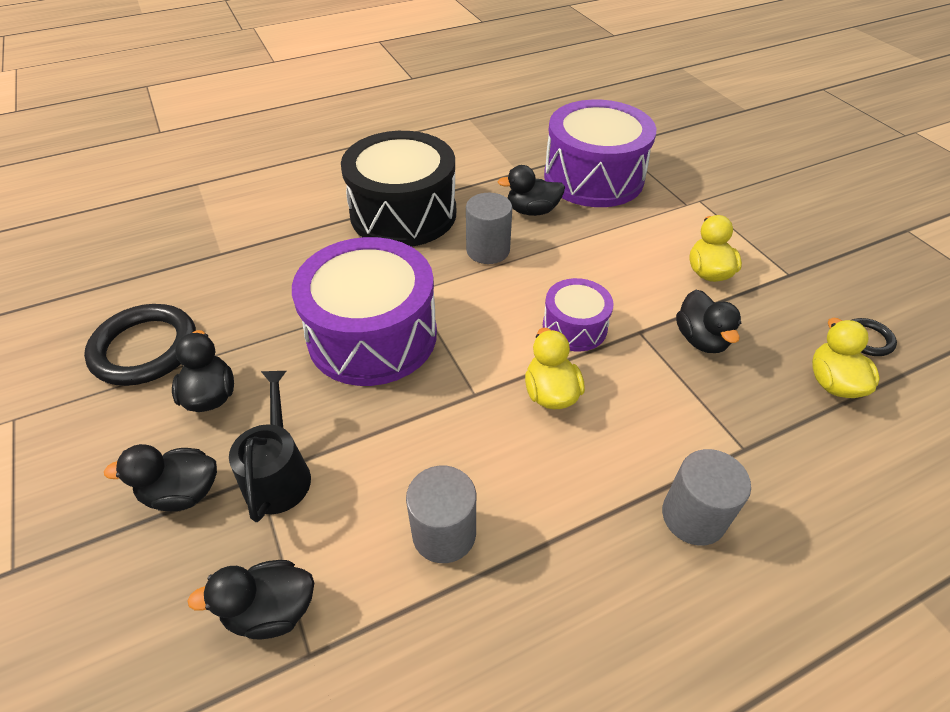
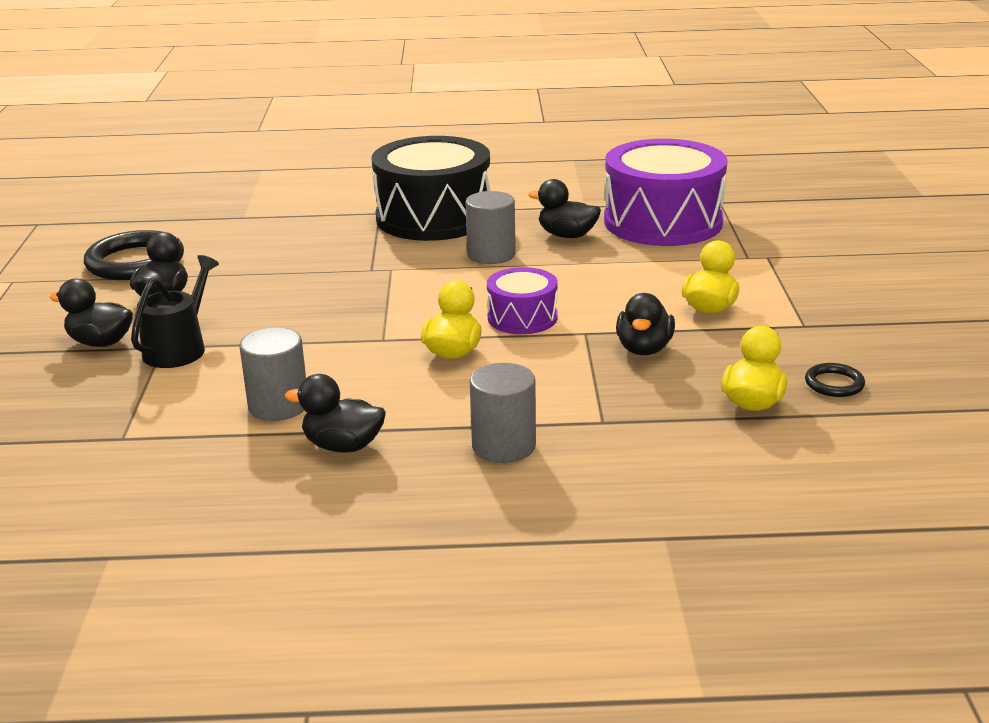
camera: 25 degrees right, 20 degrees down
black duck [187,560,314,640] -> black duck moved to [285,374,386,453]
purple drum [292,237,437,386] -> none

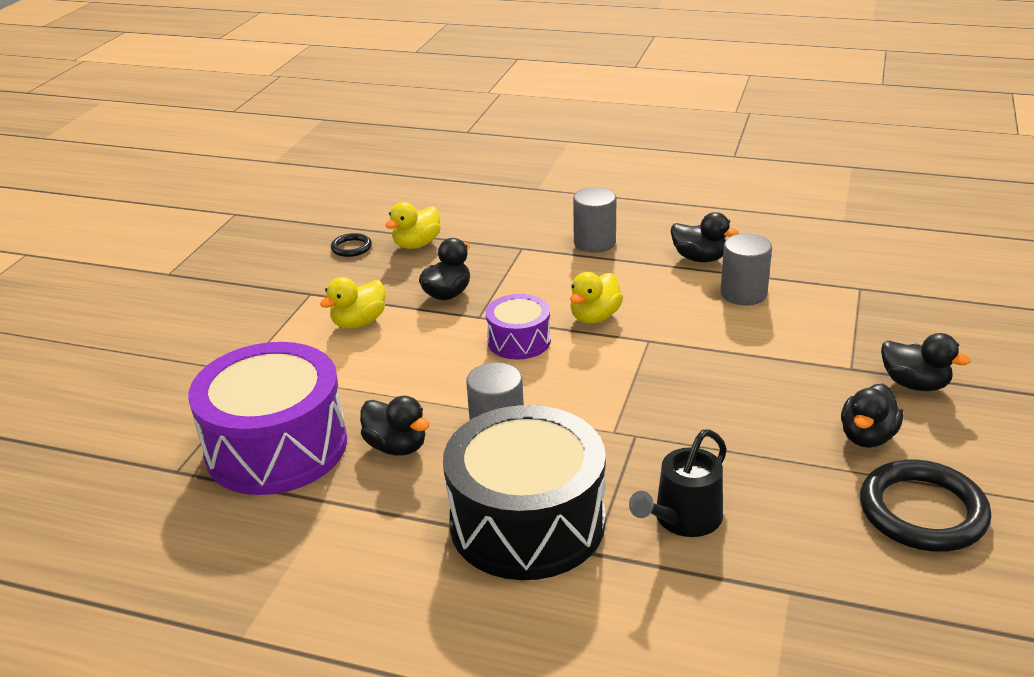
camera: 160 degrees left, 5 degrees up
black watering can [131,255,219,368] -> black watering can moved to [629,429,727,537]

